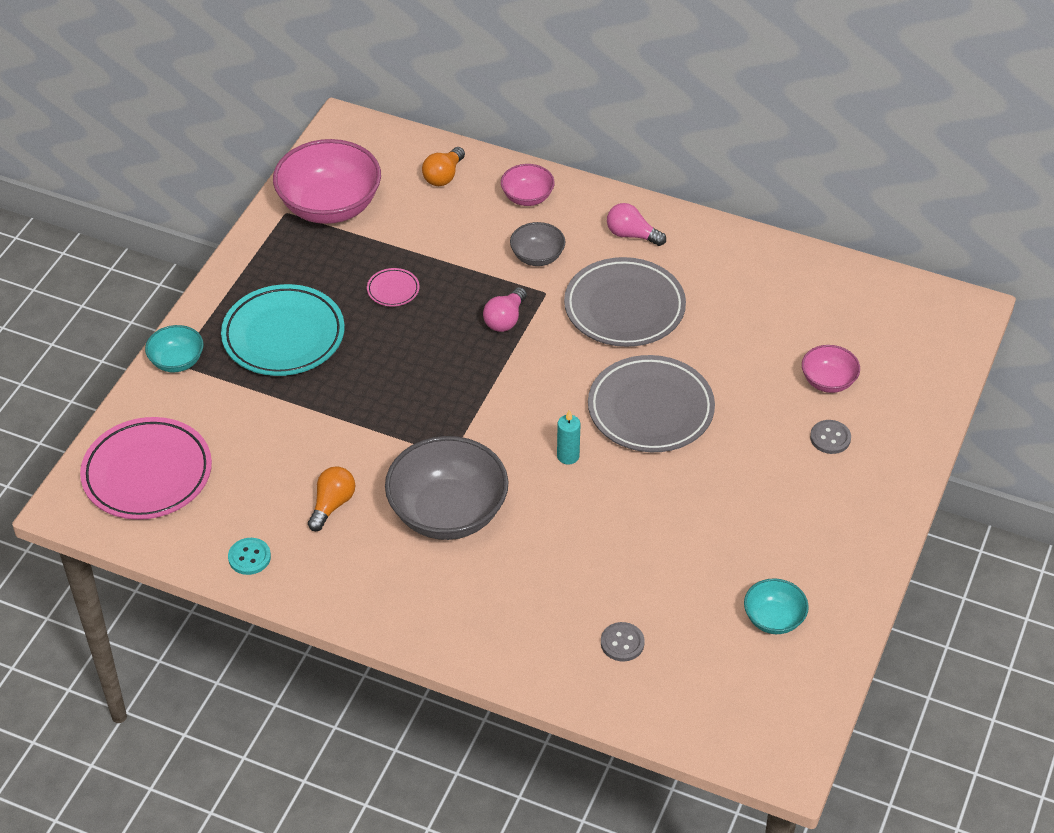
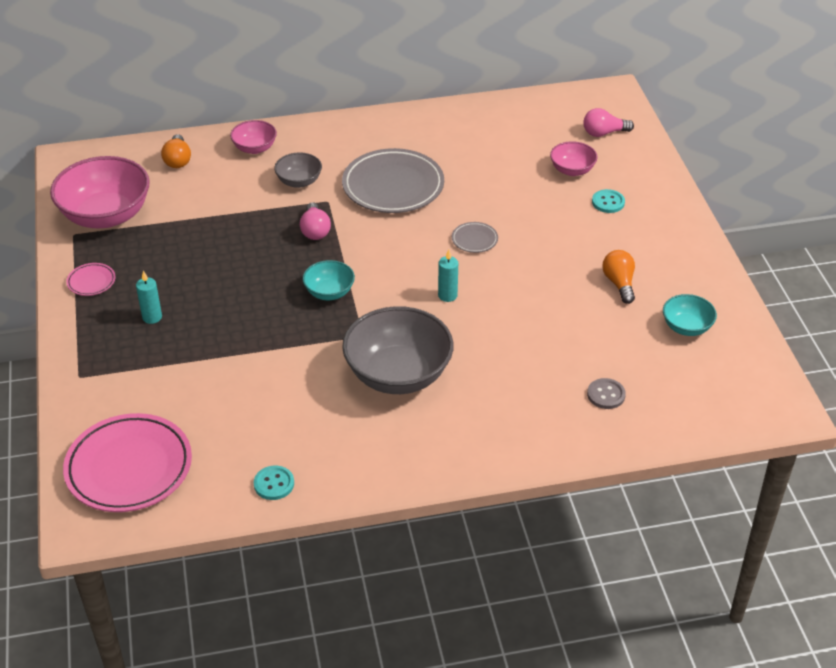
camera: 35 degrees left, 5 degrees down
turquoise bowl [145,325,204,372] -> turquoise bowl moved to [303,260,355,300]
turquoise plate [221,284,345,376] -> turquoise candle [136,271,162,324]
orange light bulb [308,466,355,531] -> orange light bulb moved to [602,250,635,304]
pink plate [367,268,419,306] -> pink plate moved to [66,263,115,296]
grey plate [588,355,715,452] -> grey plate [452,222,498,253], size x0.44
pink light bulb [607,203,666,246] -> pink light bulb moved to [584,108,634,137]
grey button [810,420,851,454] -> turquoise button [592,189,625,213]

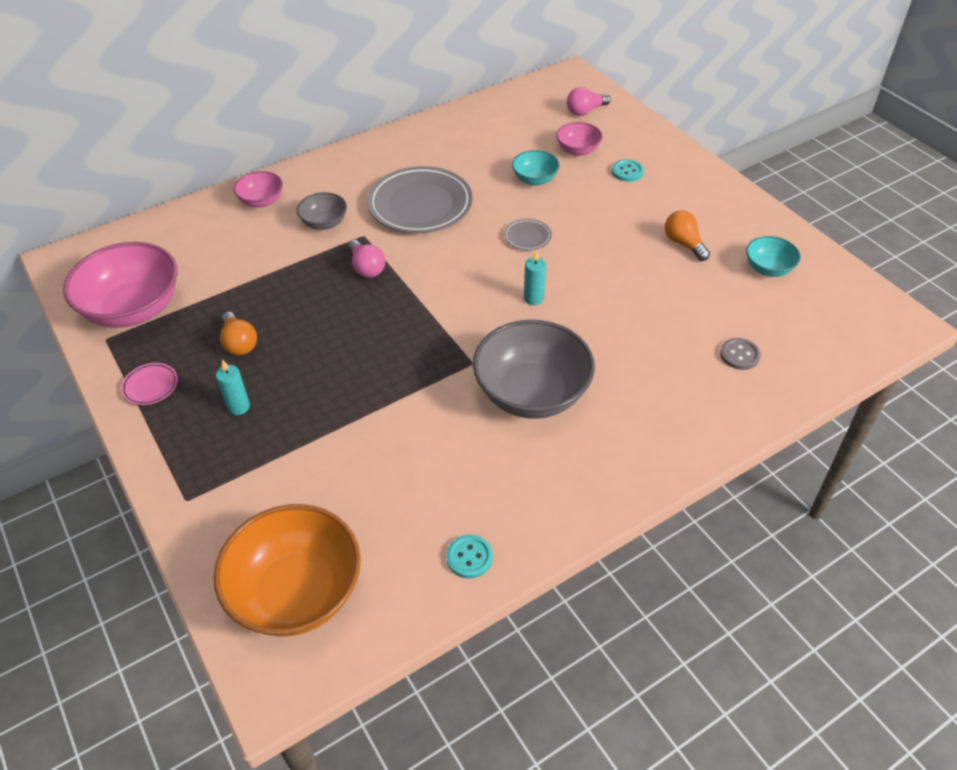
camera: 20 degrees left, 5 degrees up
pink plate [63,413,192,512] -> orange bowl [214,504,361,637]
orange light bulb [161,134,191,168] -> orange light bulb moved to [220,312,257,355]
turquoise bowl [303,260,355,300] -> turquoise bowl moved to [512,150,560,186]

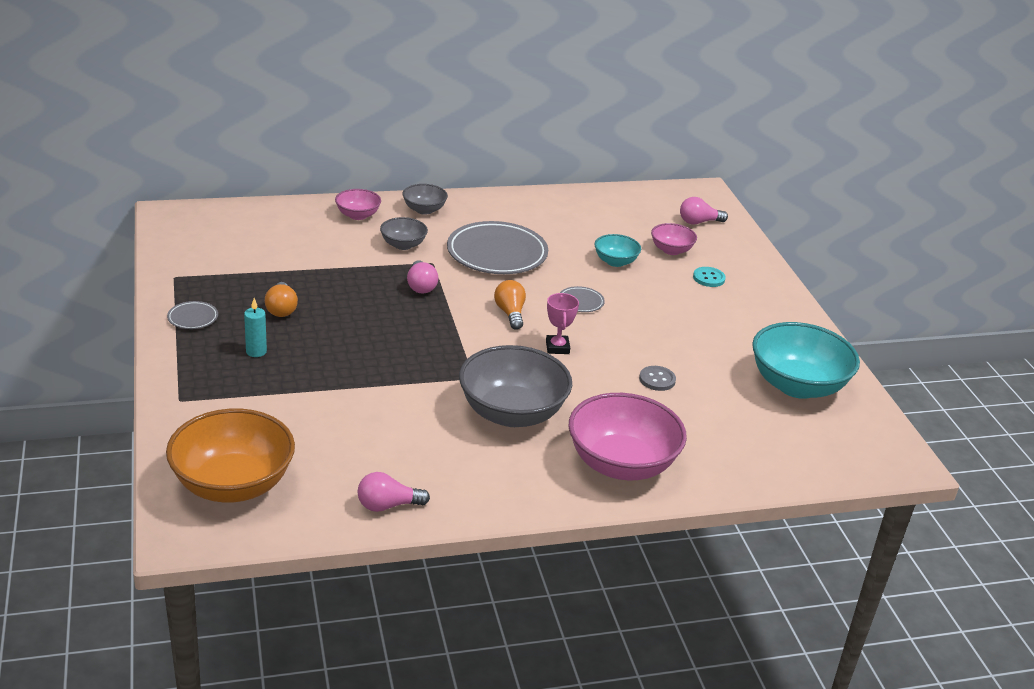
camera: 15 degrees right, 15 degrees down
pink bowl [63,242,178,328] -> pink bowl moved to [568,393,687,480]
pink plate [121,363,178,405] -> grey plate [167,301,218,329]
turquoise button [446,534,493,578] -> pink light bulb [358,472,430,512]
turquoise candle [524,250,546,305] -> pink trophy [546,293,579,354]
orange light bulb [665,210,710,261] -> orange light bulb moved to [494,280,526,330]
grey button [720,338,761,370] -> grey button moved to [639,366,676,391]
turquoise bowl [746,236,801,277] -> turquoise bowl [752,322,860,399], size x1.98
none -> grey bowl [403,184,448,215]

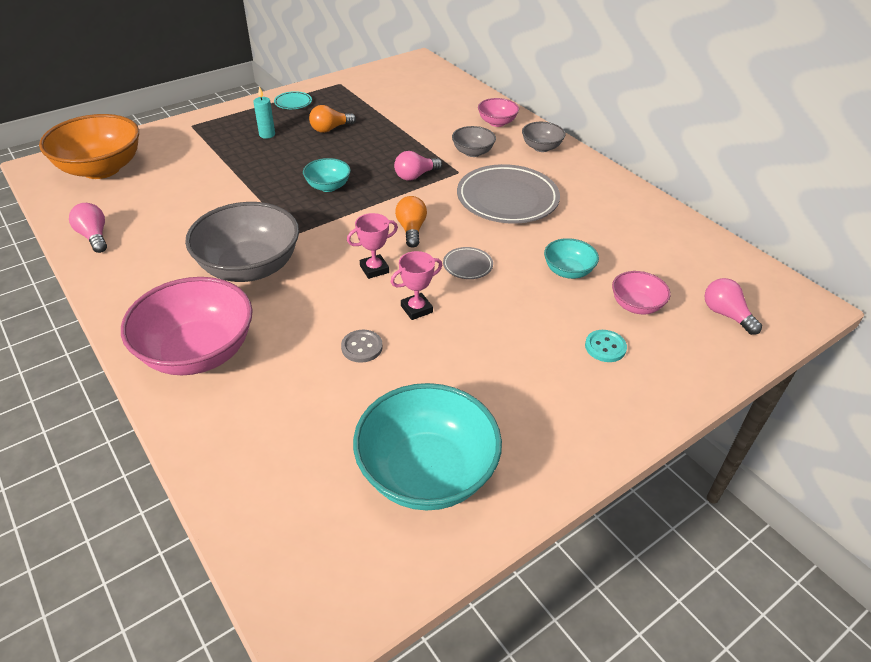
camera: 70 degrees right, 10 degrees up
grey plate [167,301,218,329] -> turquoise plate [274,91,312,109]
orange light bulb [494,280,526,330] -> orange light bulb turned 60 degrees counterclockwise [395,196,427,248]
none -> turquoise bowl [303,158,351,192]
none -> pink trophy [391,251,442,320]

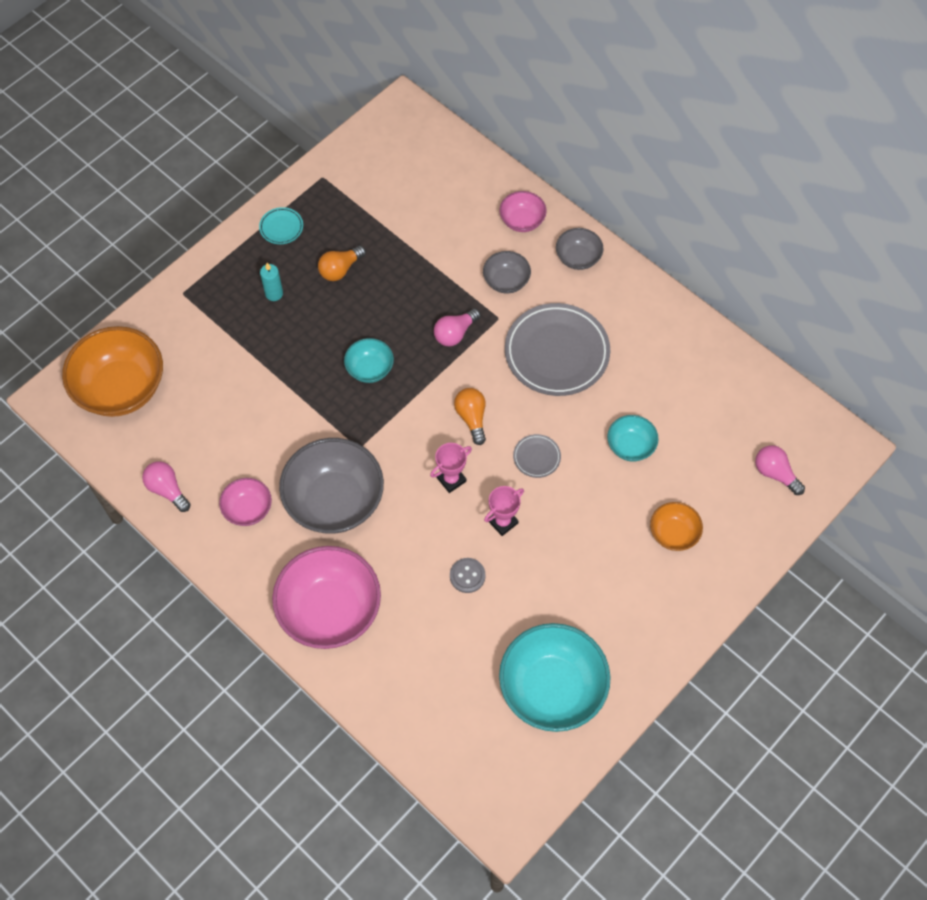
camera: 10 degrees left, 20 degrees up
turquoise button [585,330,627,362] -> orange bowl [650,502,703,551]
pink bowl [612,271,670,314] -> pink bowl moved to [219,478,272,526]

